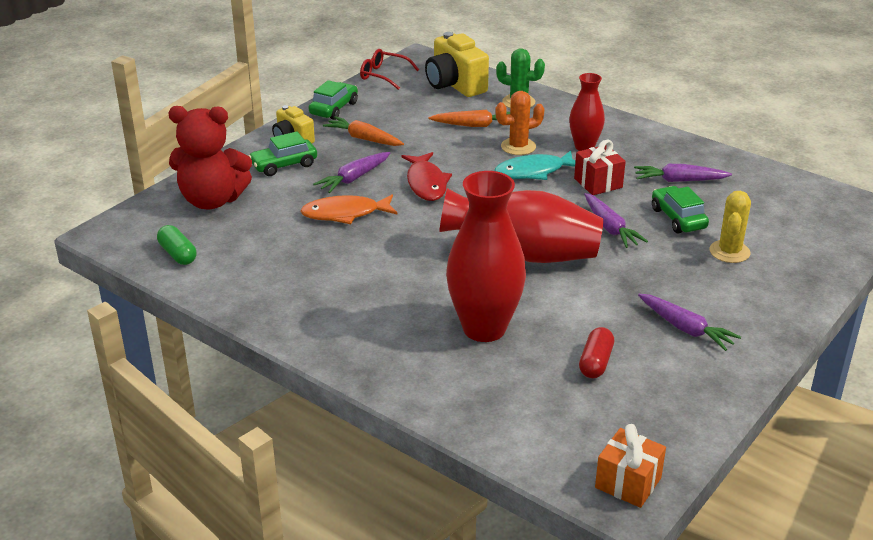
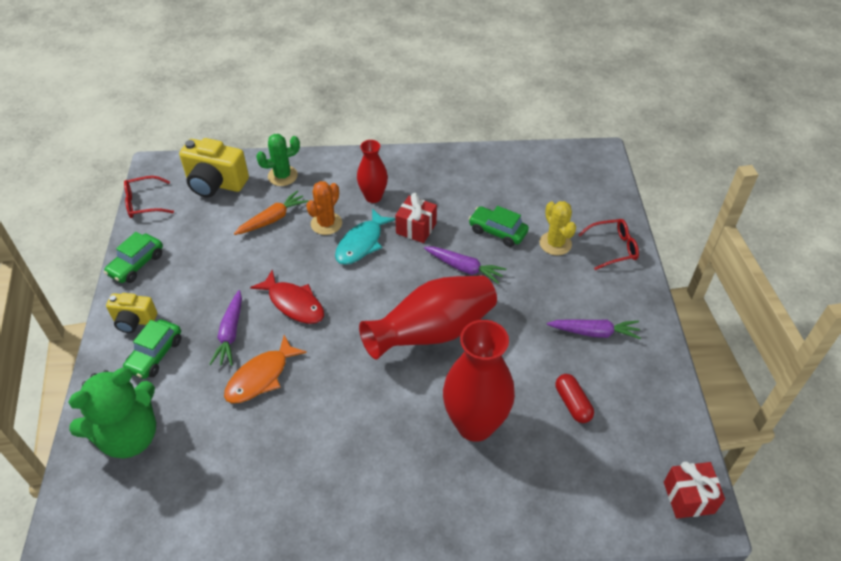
camera: 40 degrees left, 15 degrees up
green capsule [157,225,196,265] -> none
red teddy bear [168,106,252,209] -> green teddy bear [68,368,156,458]
green car [309,80,358,120] -> green car turned 135 degrees counterclockwise [104,232,163,283]
orange carrot [323,116,404,146] -> none
orange gift [595,424,666,508] -> red gift [664,462,725,518]
purple carrot [634,164,732,182] -> none
none -> red glasses [578,219,639,270]

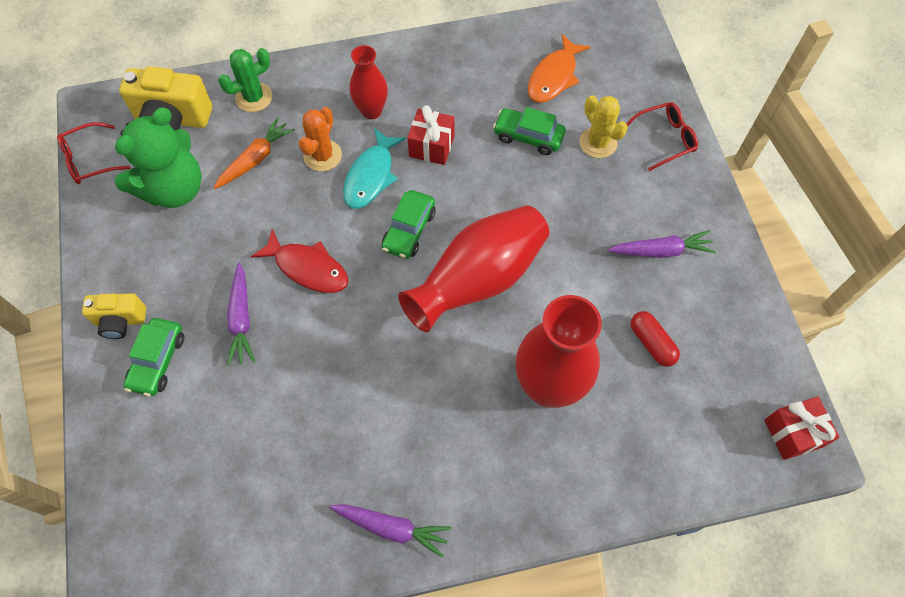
camera: 10 degrees left, 15 degrees up
green teddy bear [68,368,156,458] -> green teddy bear moved to [115,107,202,208]
green car [104,232,163,283] -> green car moved to [382,190,436,259]
orange fish [224,335,307,403] -> orange fish moved to [528,34,591,103]
purple carrot [424,247,506,284] -> purple carrot moved to [329,504,451,558]

